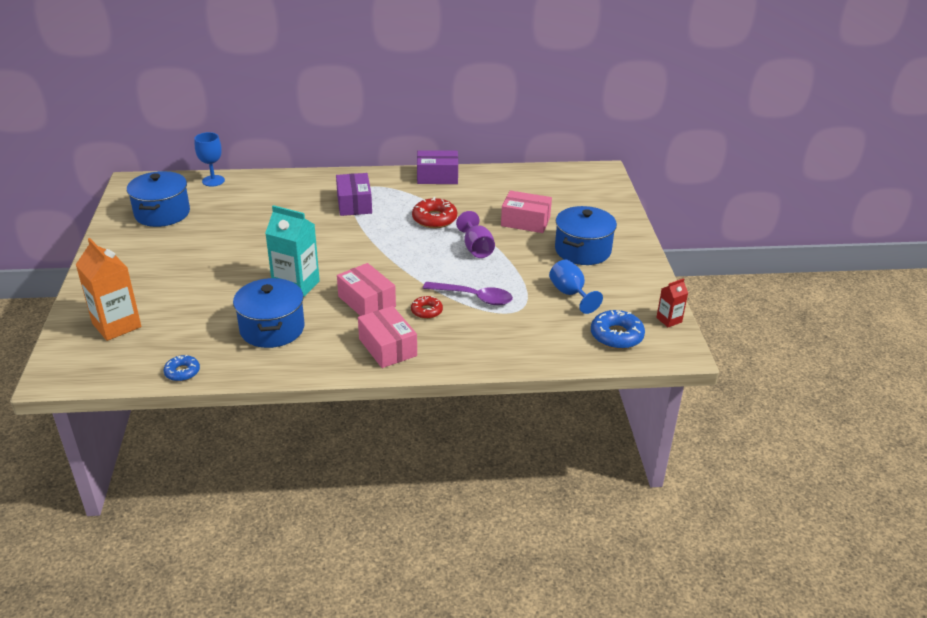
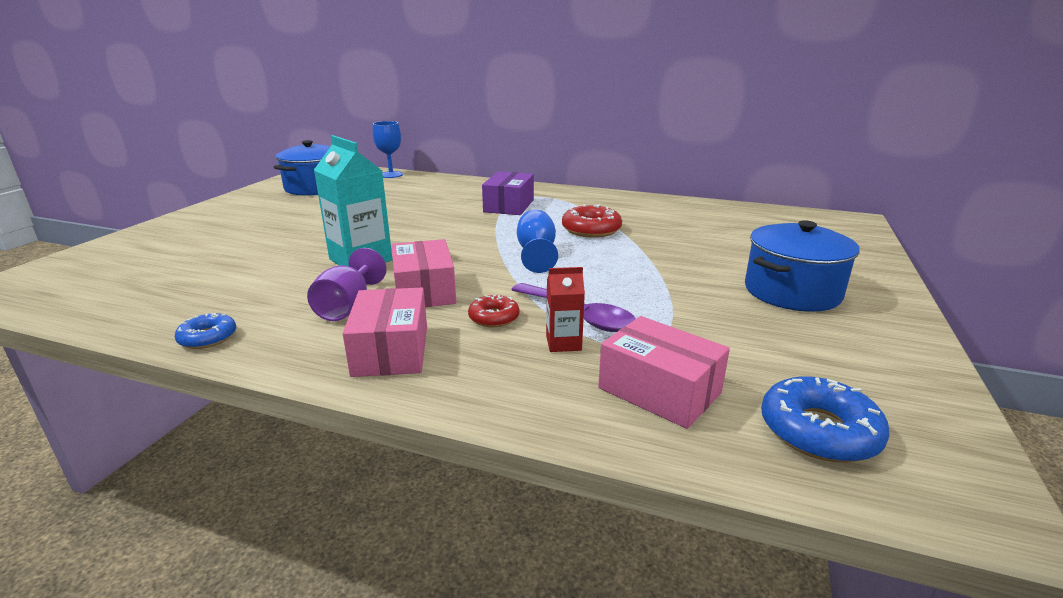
camera: 25 degrees right, 10 degrees down
orange carton [76,238,141,341] -> none
blue donut [164,355,200,381] -> blue donut moved to [175,313,236,349]
blue pot [233,278,305,348] -> none
purple box [417,150,458,184] -> none
purple goblet [456,211,495,258] -> purple goblet moved to [307,248,387,321]
pink box [501,191,552,233] -> pink box moved to [598,316,730,429]
blue goblet [549,260,603,314] -> blue goblet moved to [517,210,558,273]
red carton [656,278,688,327] -> red carton moved to [546,267,585,352]

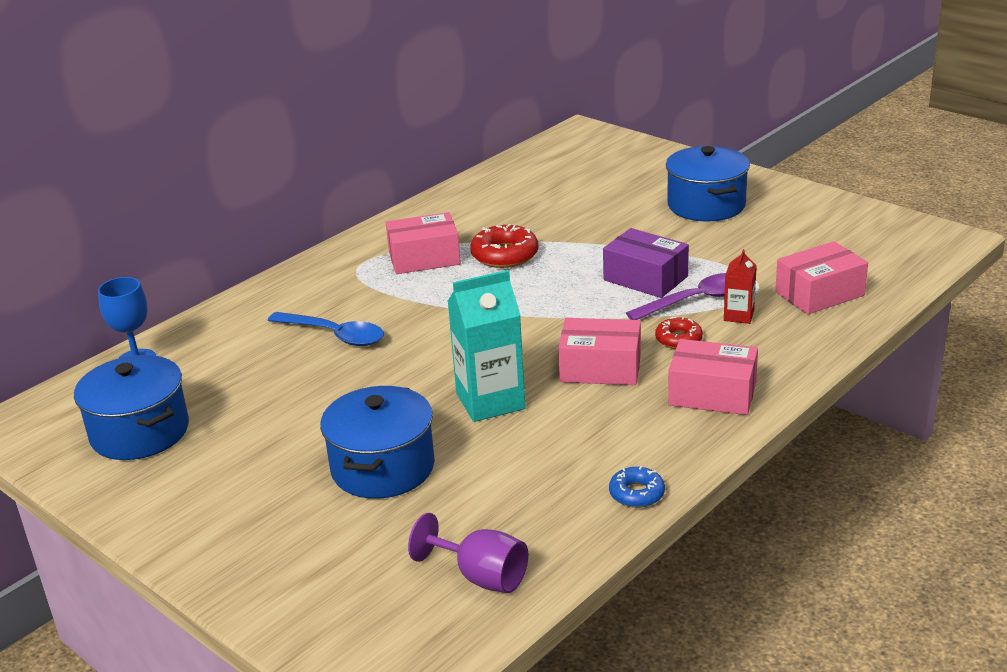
camera: 65 degrees left, 5 degrees up
purple goblet [307,248,387,321] -> purple goblet moved to [408,513,528,593]
purple box [482,171,534,215] -> purple box moved to [603,228,689,298]
blue goblet [517,210,558,273] -> none
blue donut [761,376,889,463] -> none
none -> blue spoon [268,312,384,346]
none -> blue pot [320,386,435,499]
none -> pink box [386,212,461,274]

